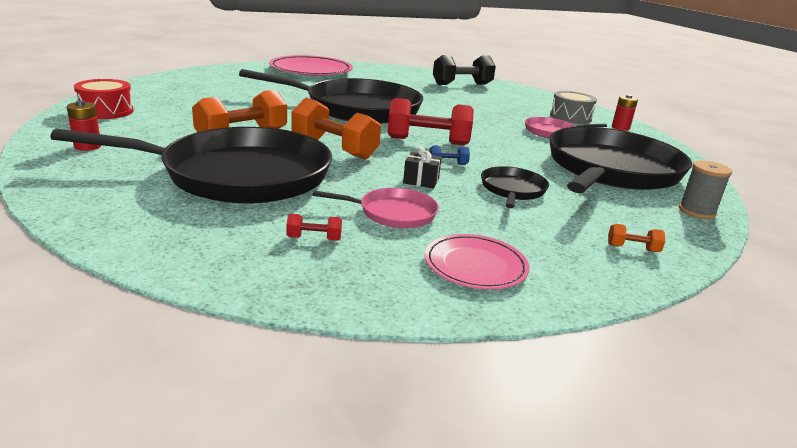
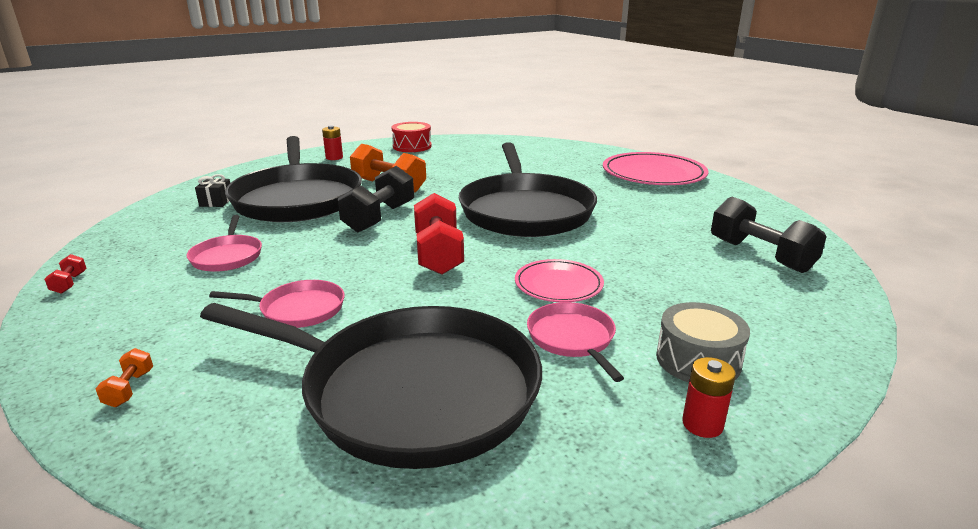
camera: 80 degrees right, 0 degrees up
red dumbbell [286,214,342,241] -> red dumbbell moved to [44,254,86,294]
orange dumbbell [292,98,381,160] -> black dumbbell [338,166,414,232]
black gift [403,146,442,189] -> black gift moved to [195,174,230,207]
pink plate [424,234,530,289] -> pink plate moved to [515,259,604,302]
blue dumbbell [429,145,470,165] -> none
black pan [481,166,549,208] -> pink pan [209,280,345,328]
grey spool [679,160,732,219] -> none

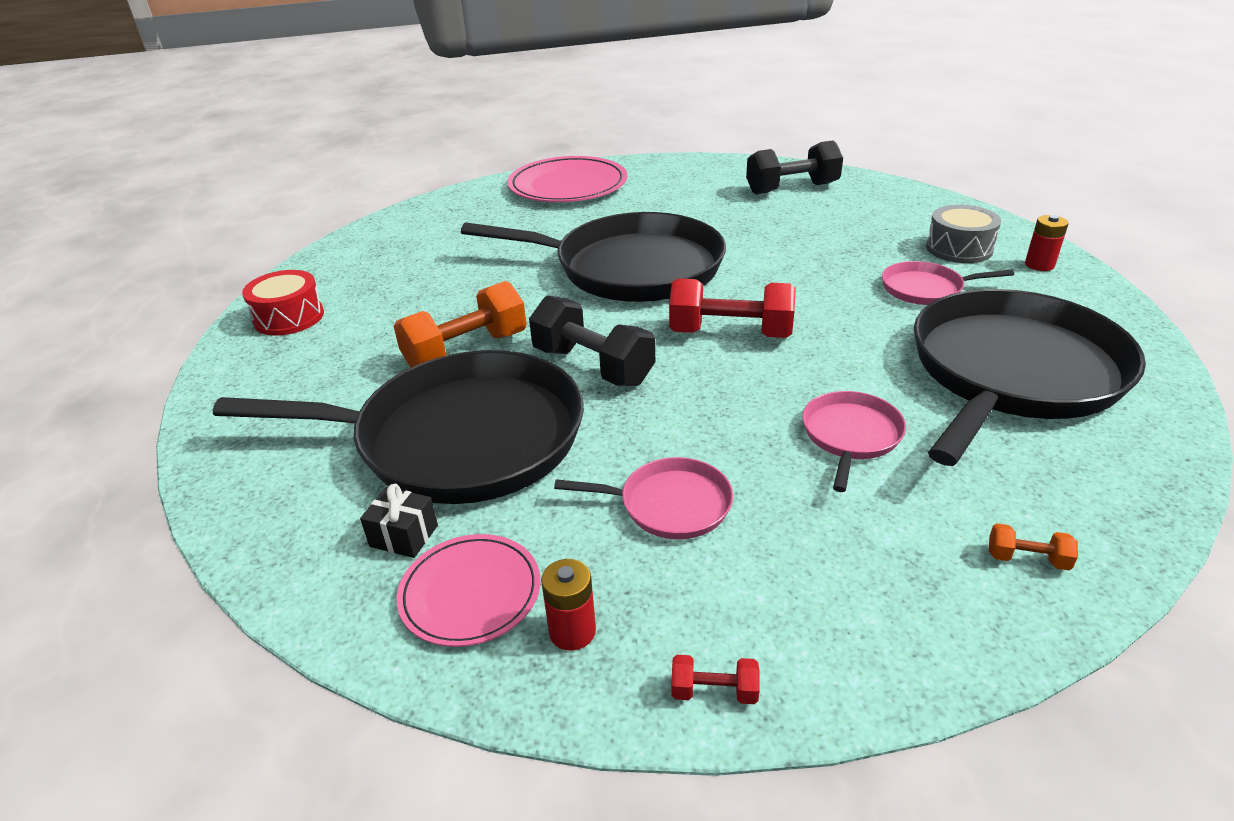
camera: 70 degrees left, 10 degrees up
red battery [322,125,343,160] -> red battery moved to [541,559,596,651]
pink plate [515,259,604,302] -> pink plate moved to [396,534,540,647]

